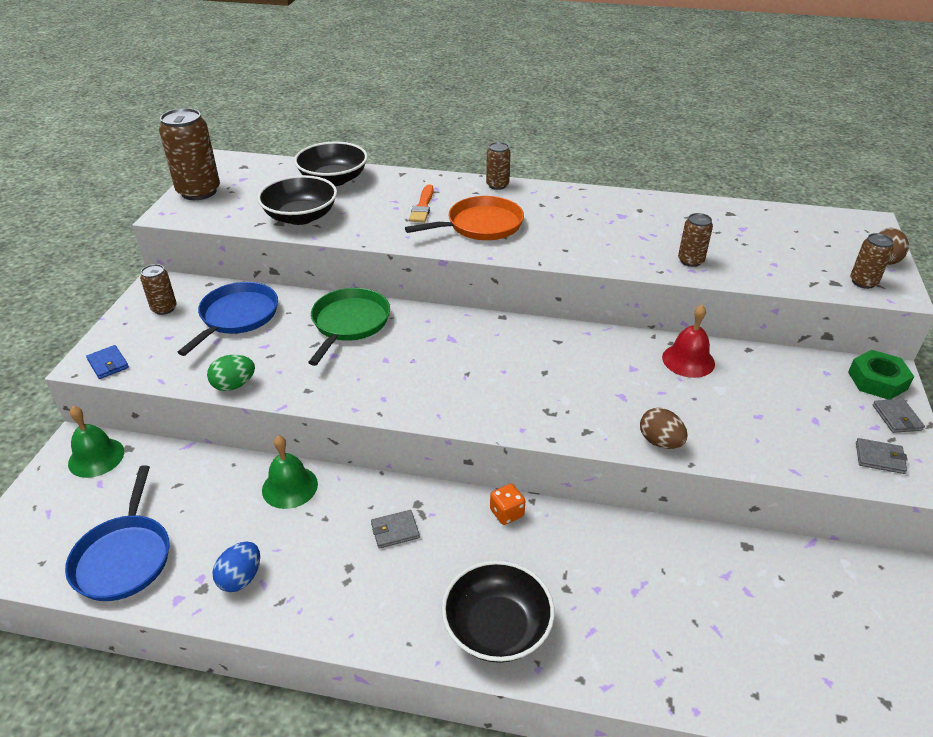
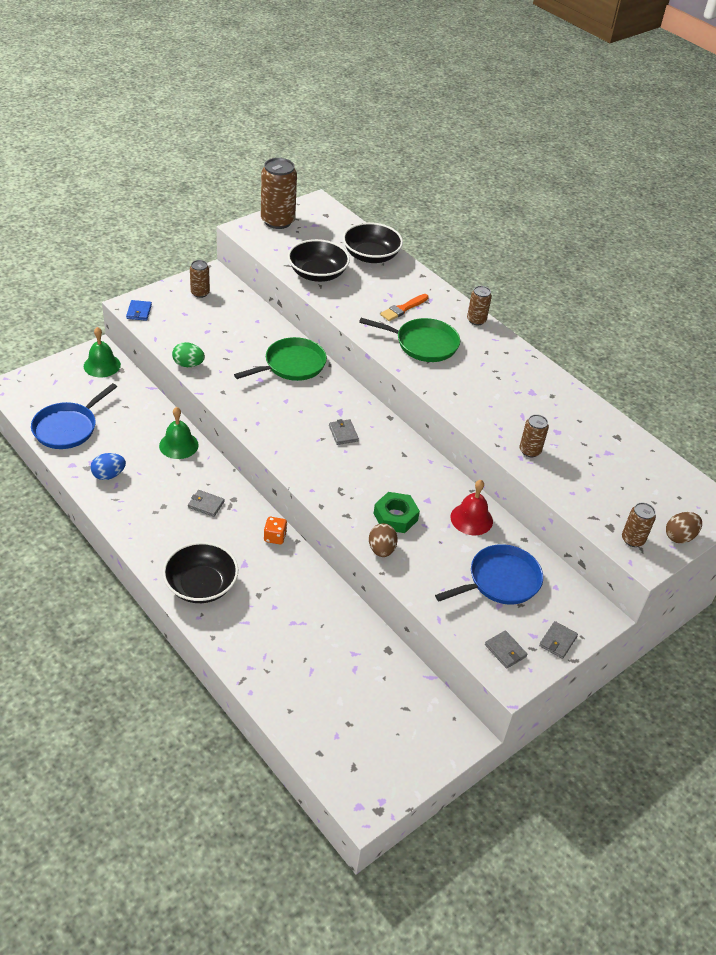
camera: 35 degrees right, 5 degrees up
blue pan [178,282,278,356] -> blue pan moved to [435,544,543,605]
orange pan [405,196,524,240] -> green pan [359,318,460,362]
green nut [848,350,914,400] -> green nut moved to [374,492,420,533]
none -> grey wallet [329,419,359,445]

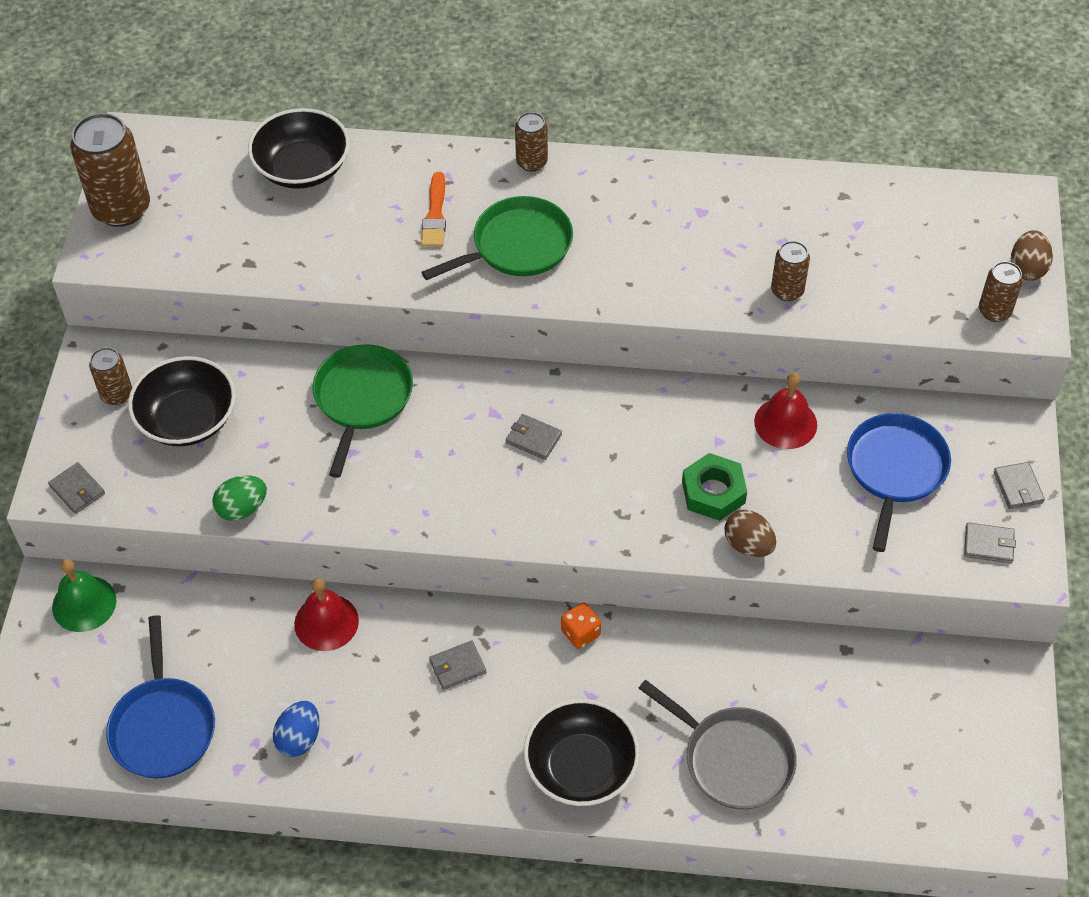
camera: 40 degrees left, 10 degrees up
blue wallet [126,300,152,321] -> grey wallet [48,462,105,514]
green bell [159,407,199,459] -> red bell [294,578,359,651]
black bowl [288,239,350,282] -> black bowl moved to [128,356,236,446]
none -> grey pan [638,680,797,810]

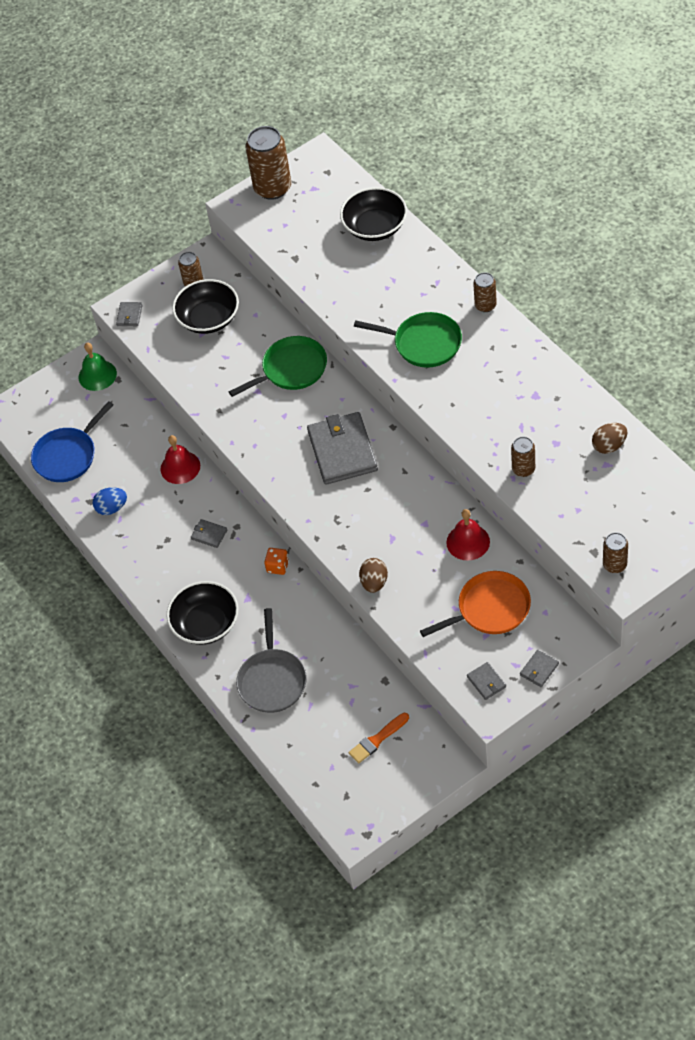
camera: 55 degrees right, 0 degrees up
green egg [213,475,267,521] -> none
orange brush [421,172,446,247] -> orange brush moved to [349,713,409,763]
grey wallet [506,414,562,460] -> grey wallet [307,412,378,485], size x2.33
green nut [682,453,747,521] -> none
blue pan [847,413,951,552] -> orange pan [420,571,531,637]
brown egg [1011,230,1053,281] -> brown egg moved to [592,423,627,454]

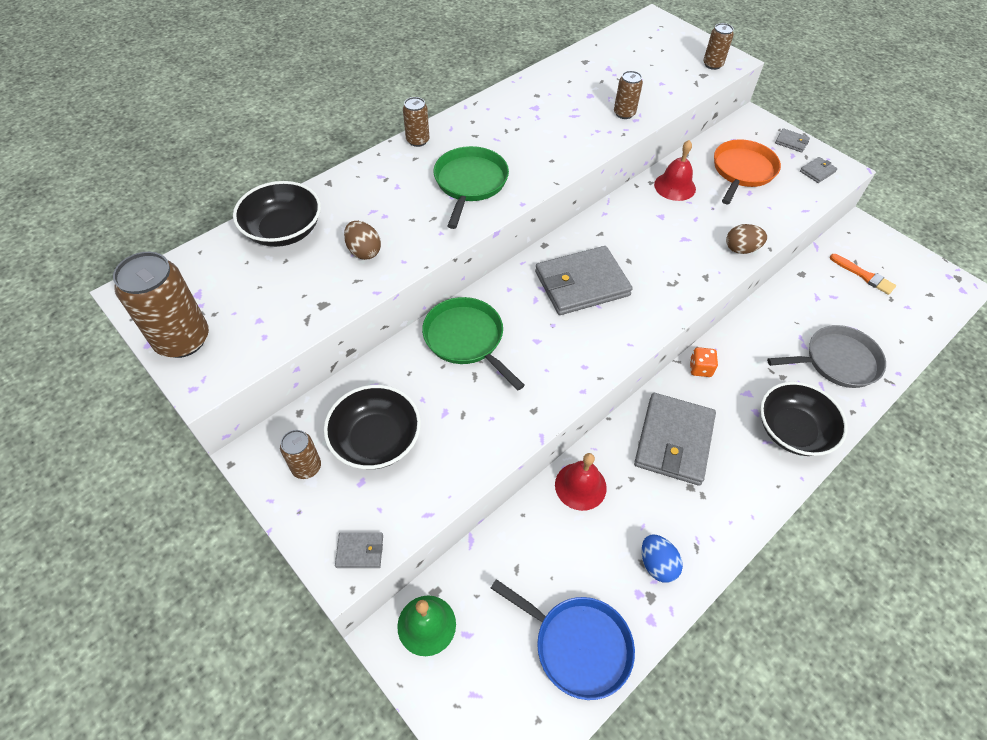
camera: 105 degrees left, 0 degrees up
grey wallet [191,519,227,548] -> grey wallet [634,393,716,486], size x2.33
orange pan [420,571,531,637] -> orange pan turned 60 degrees clockwise [714,139,781,204]
brown egg [592,423,627,454] -> brown egg moved to [344,221,381,260]

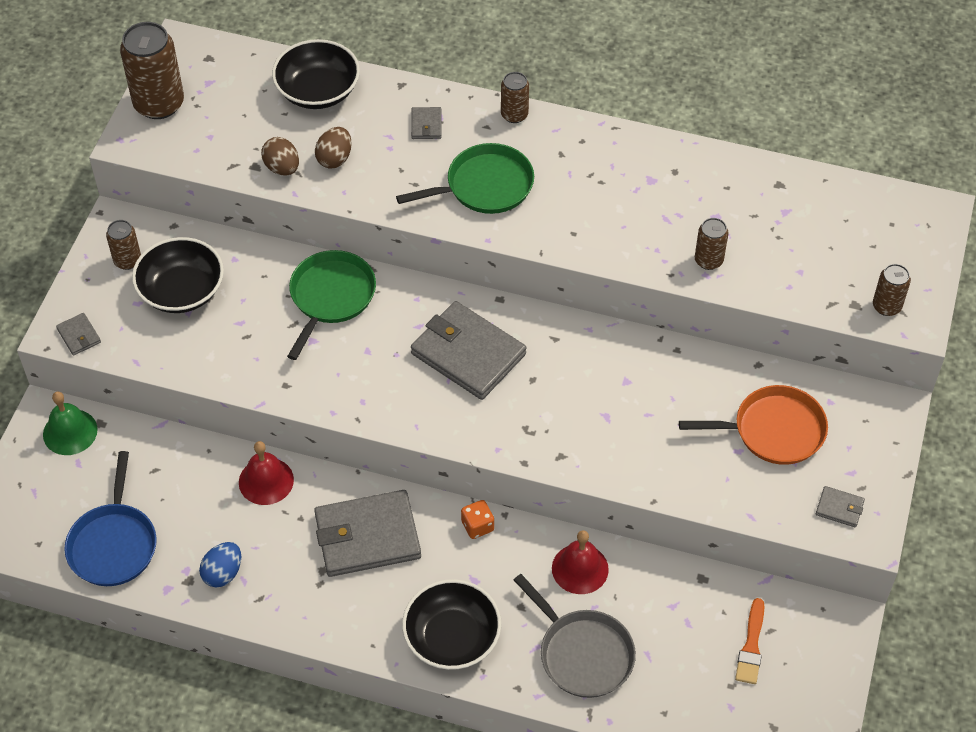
camera: 60 degrees right, 0 degrees up
red bell [654,140,696,201] -> red bell moved to [552,530,609,594]
brown egg [726,224,767,254] -> brown egg moved to [261,137,299,176]
grey wallet [775,128,810,153] -> grey wallet moved to [411,107,442,139]

